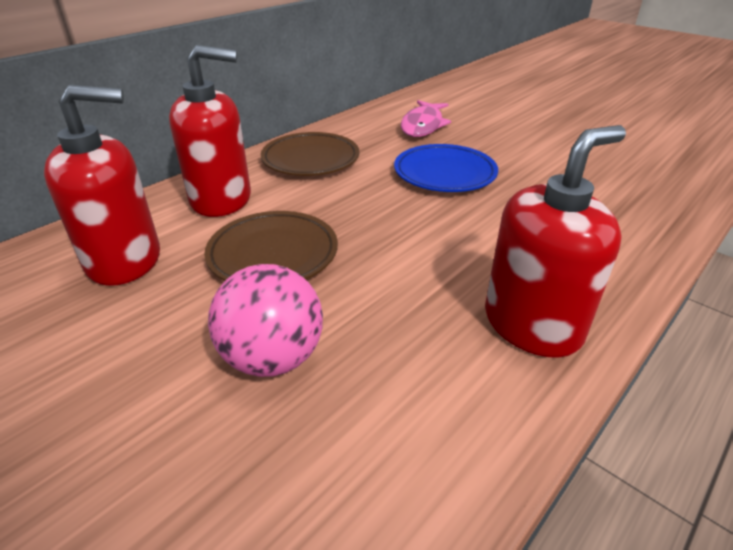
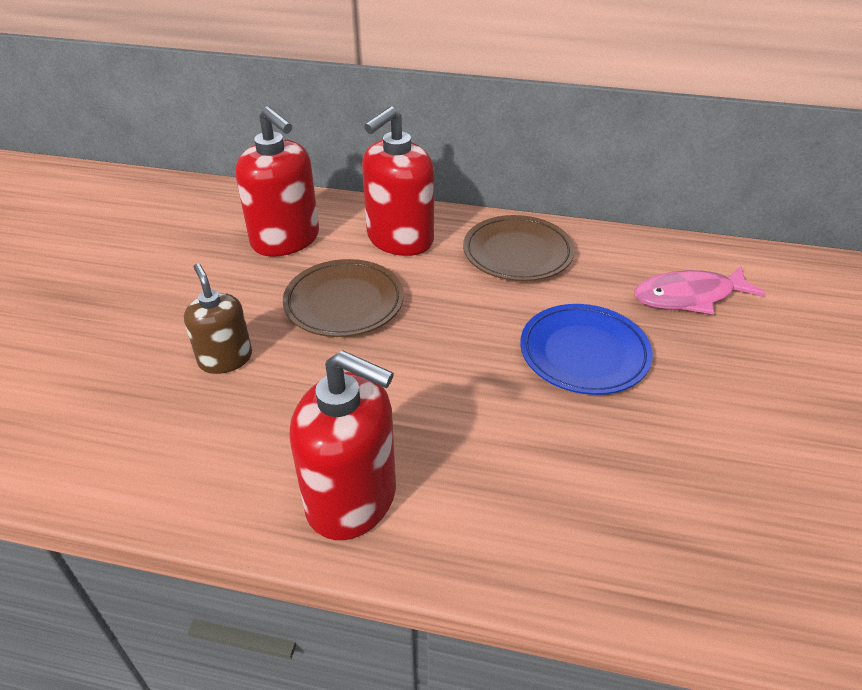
camera: 60 degrees right, 5 degrees up
red soap dispenser [169,45,251,217] -> red soap dispenser turned 75 degrees clockwise [362,106,434,256]
pink ball [208,264,323,377] -> brown soap dispenser [184,263,252,374]

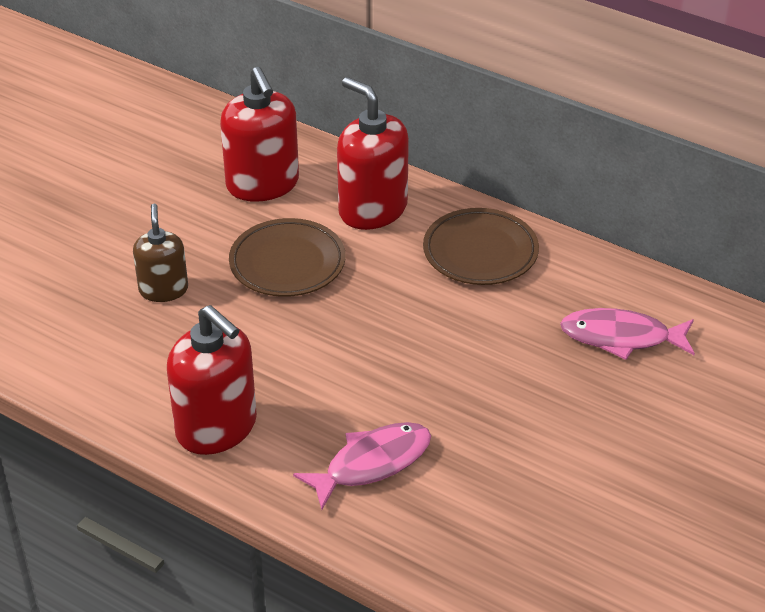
camera: 20 degrees right, 0 degrees up
red soap dispenser [362,106,434,256] -> red soap dispenser turned 75 degrees clockwise [337,77,409,230]
blue plate [520,304,653,395] -> none
none -> pink fish [293,422,431,510]

